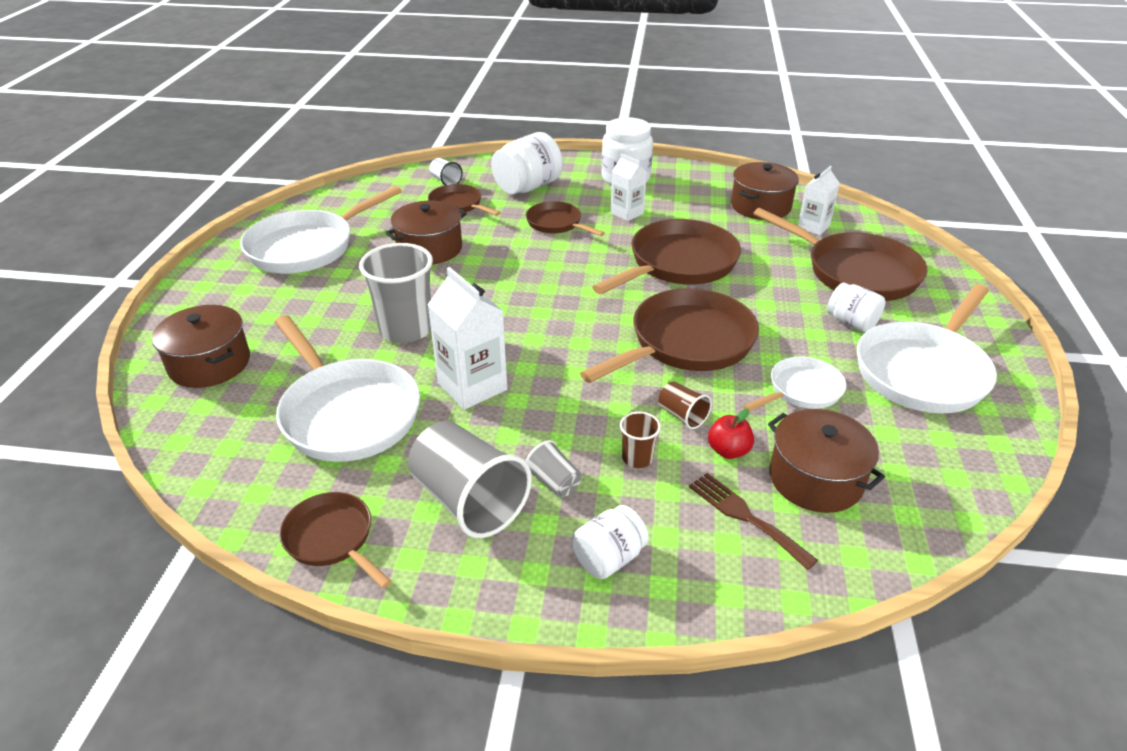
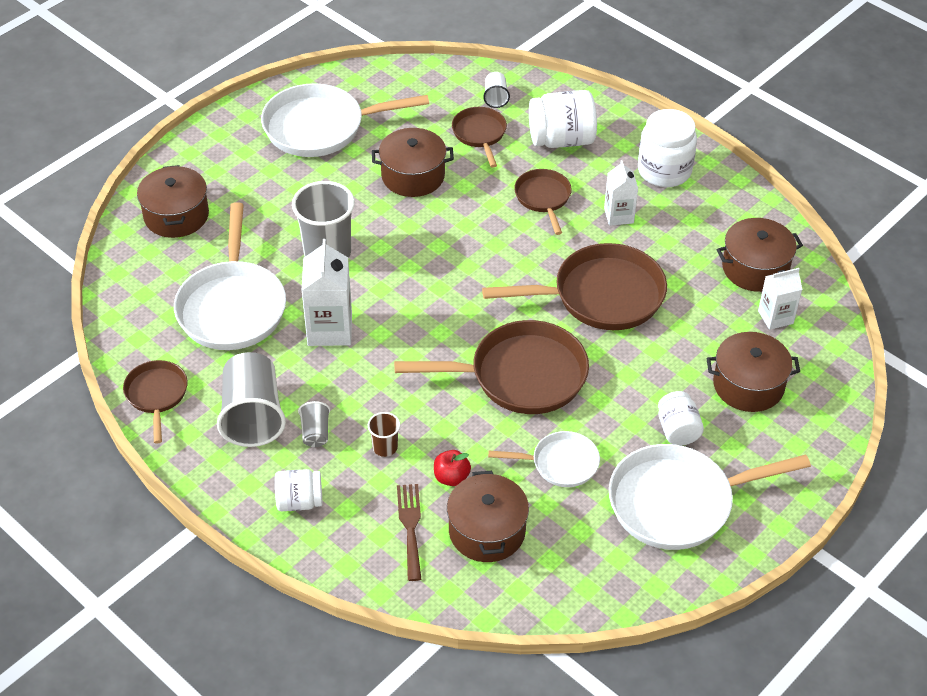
camera: 35 degrees right, 10 degrees up
brown cup [658,381,712,429] -> none
brown pan [753,208,927,301] -> brown pot [706,332,800,412]

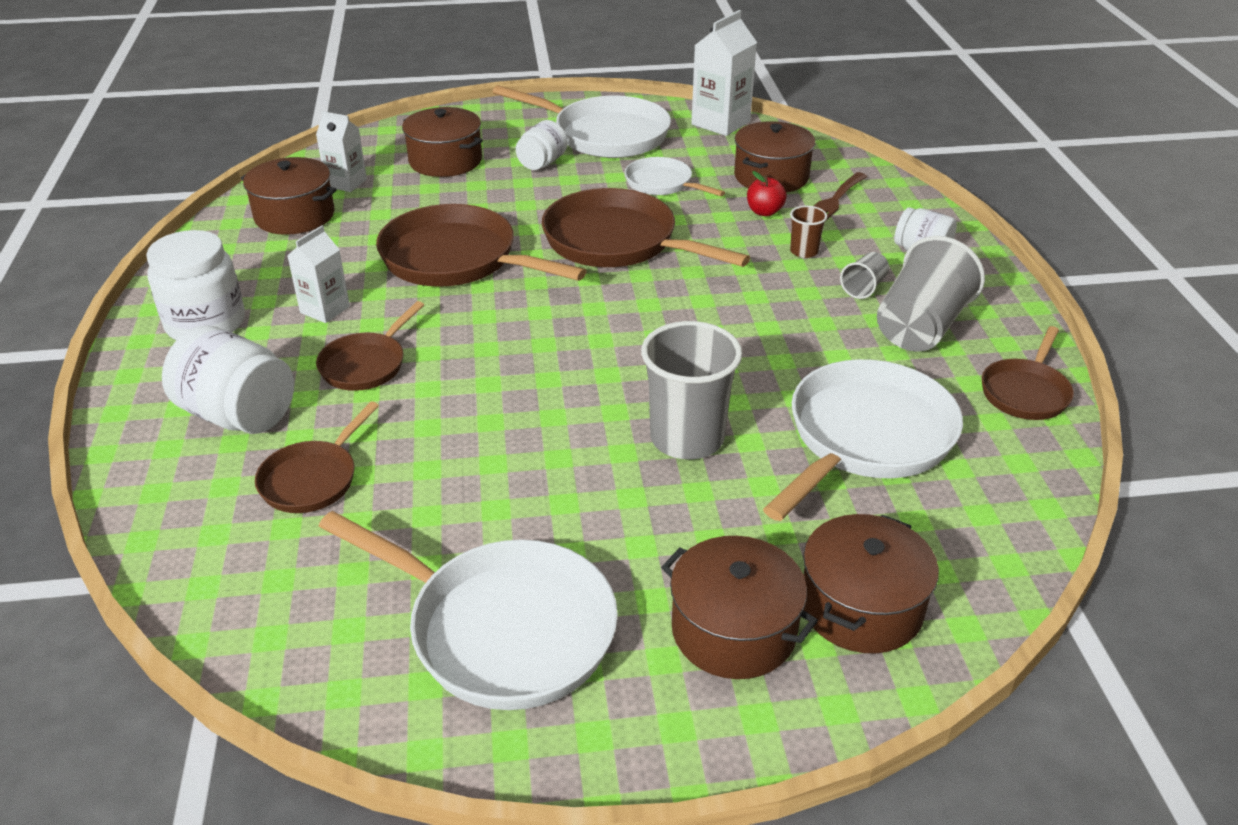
camera: 140 degrees left, 10 degrees down
white carton [301,239,352,346] -> white carton moved to [691,10,757,136]
brown pot [372,128,454,197] -> brown pot moved to [661,536,818,679]
white cup [483,72,510,108] -> none

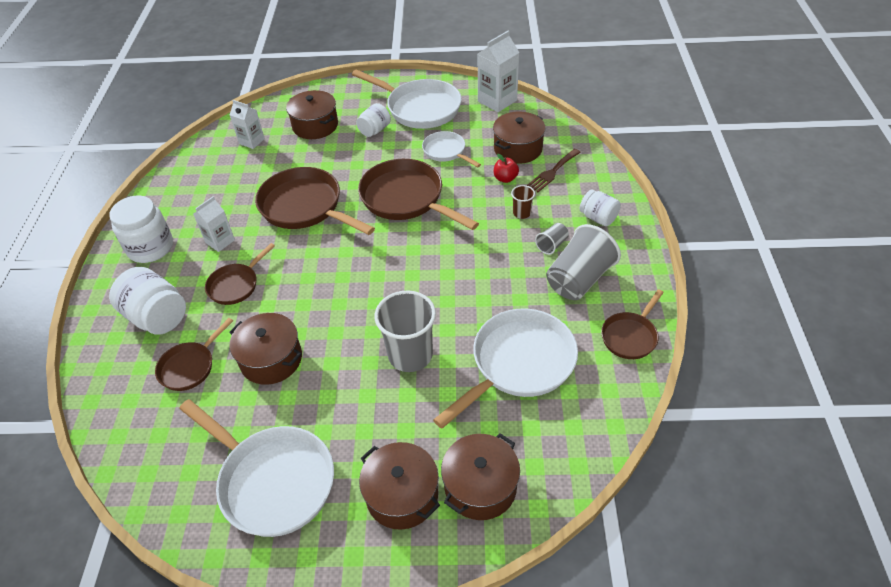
camera: 10 degrees right, 10 degrees up
brown pot [241,157,337,235] -> brown pot moved to [229,313,302,385]

